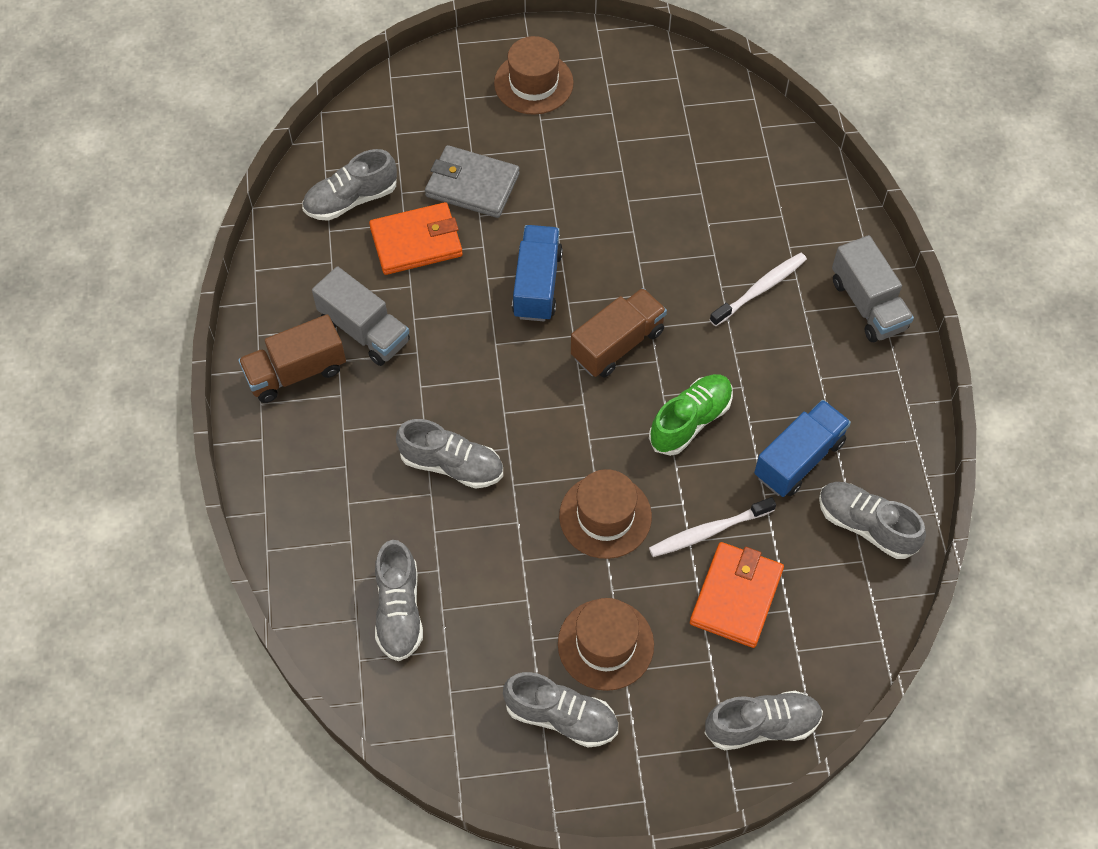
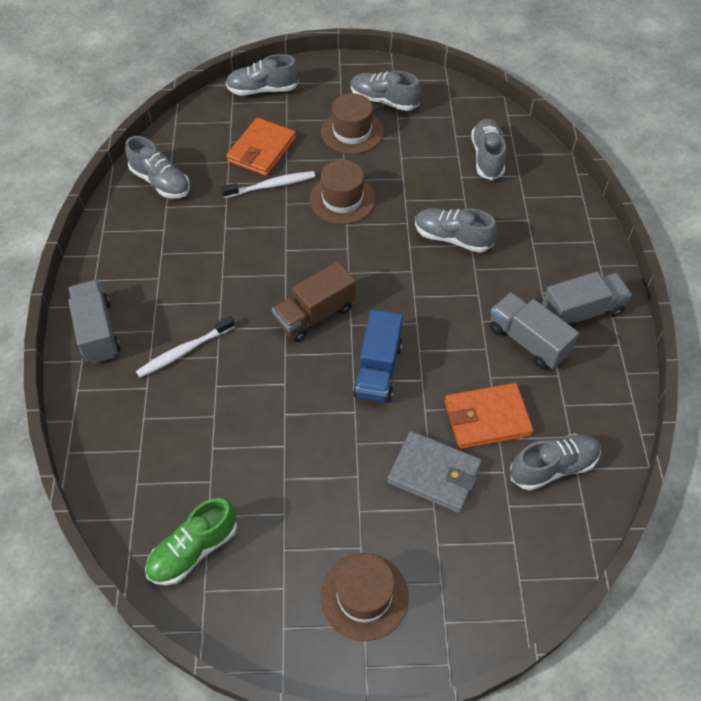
camera: 175 degrees left, 5 degrees down
brown truck [238,314,346,403] -> grey truck [542,272,632,328]
green shoe [649,374,733,456] -> green shoe moved to [145,498,237,586]
blue truck [754,400,851,497] -> none

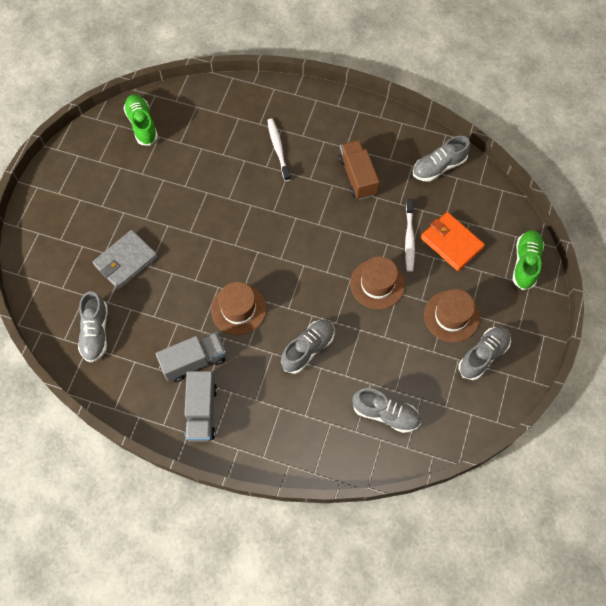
camera: 110 degrees right, 10 degrees up
grey truck [68,280,120,363] -> none
grey shoe [226,54,299,95] -> green shoe [513,230,544,290]
brown truck [272,261,356,342] -> brown truck moved to [338,140,379,200]
brown hat [320,553,409,641] -> brown hat moved to [211,282,266,335]
blue truck [353,309,403,403] -> none
orange wallet [444,383,534,449] -> none

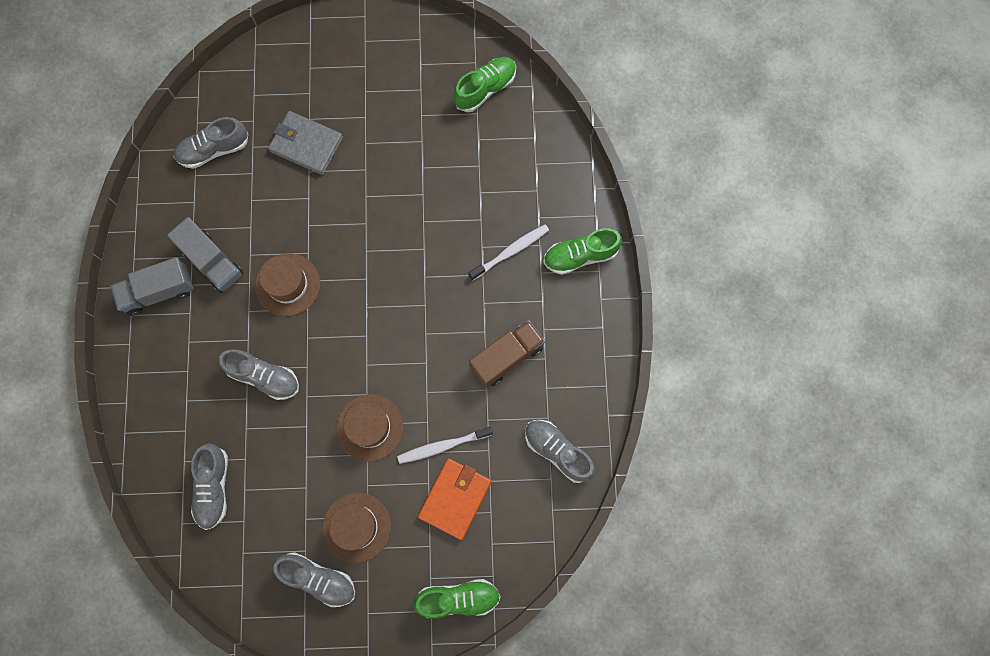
camera: 70 degrees right, 10 degrees up
none -> green shoe [543,228,622,275]

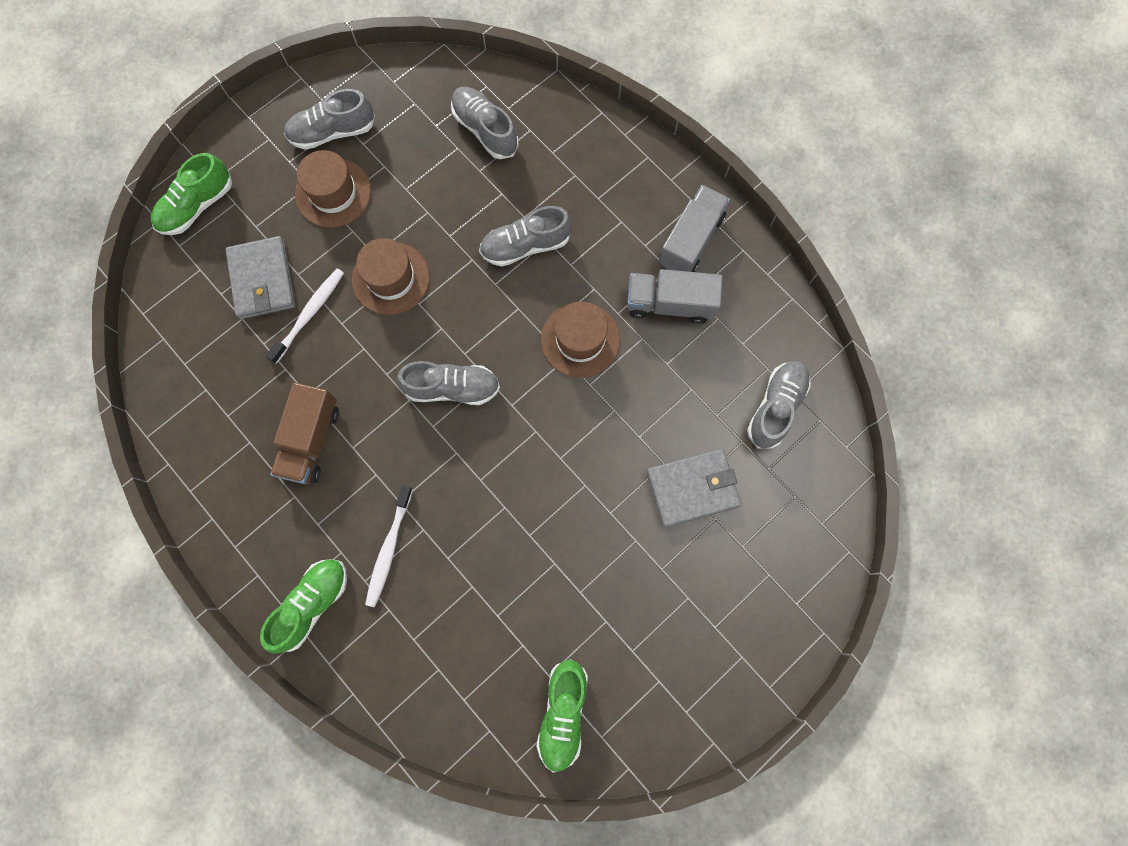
camera: 140 degrees right, 0 degrees up
orange wallet [418,458,491,540] -> grey wallet [225,236,296,319]
grey shoe [525,420,595,483] -> grey shoe moved to [397,361,500,405]

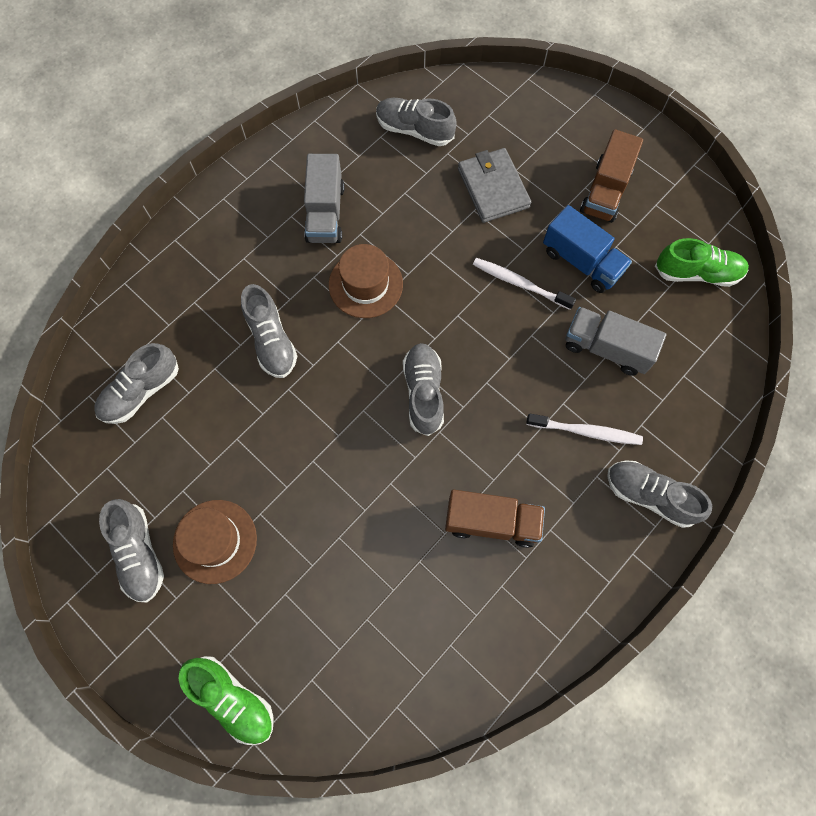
camera: 95 degrees left, 5 degrees down
grey wallet [225,236,296,319] -> none
green shoe [260,559,347,654] -> grey shoe [607,461,712,528]
white toothbrush [266,268,344,364] -> white toothbrush moved to [473,258,576,310]
brown hat [352,238,430,315] -> none
grey truck [659,185,730,272] -> grey truck moved to [565,307,666,376]
none -> blue truck [543,205,632,293]
none -> brown truck [580,129,643,223]

